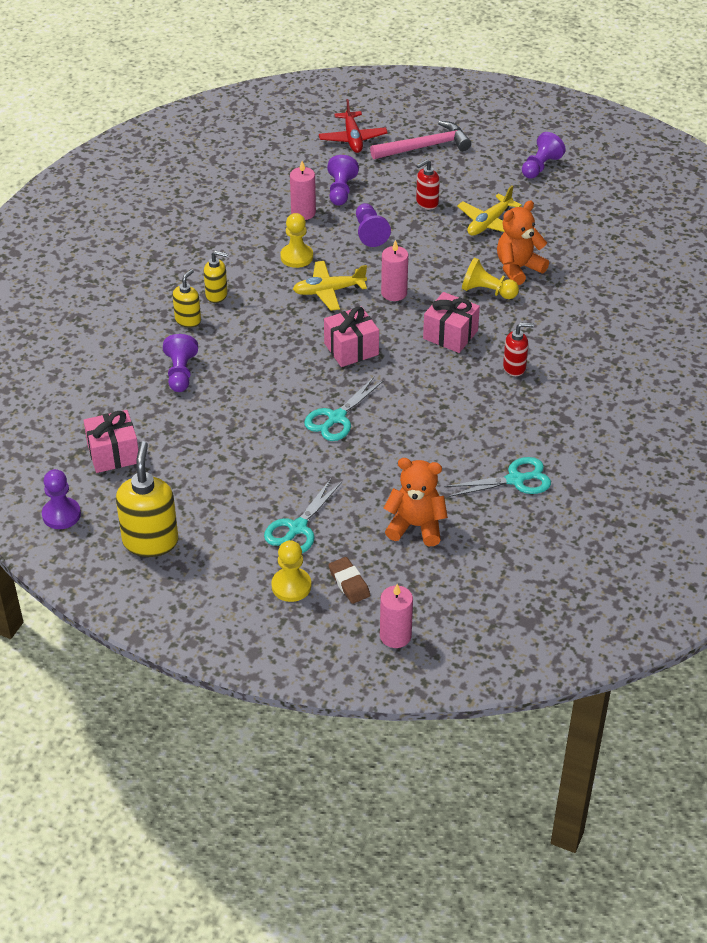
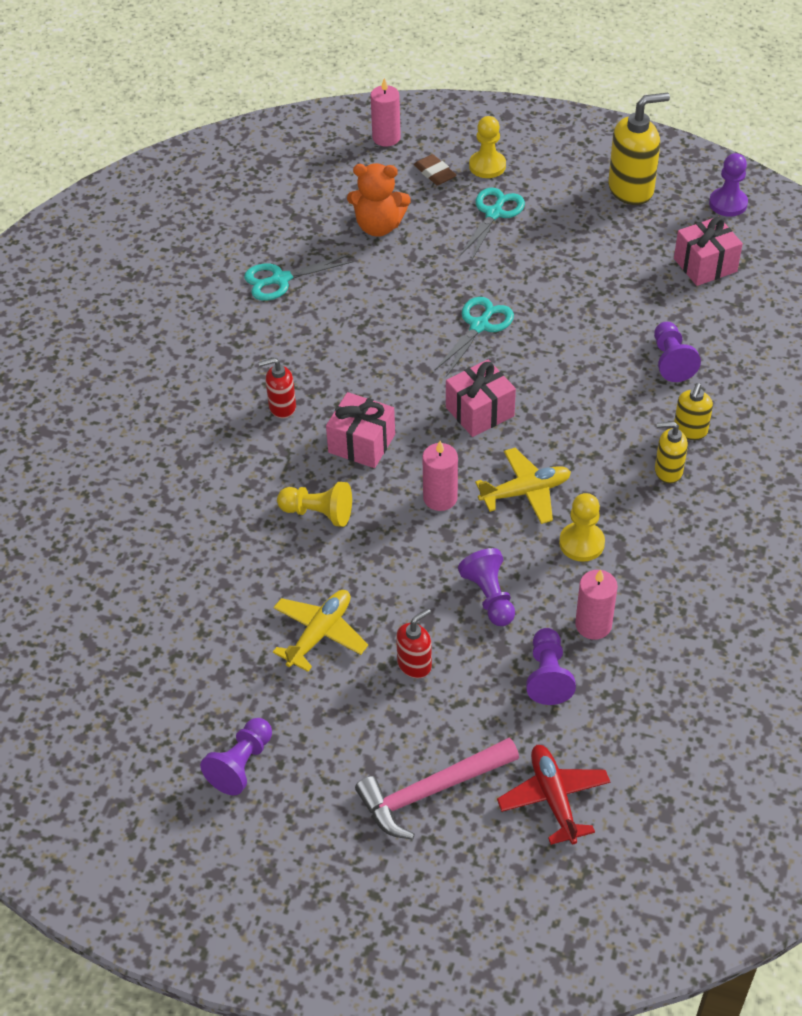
camera: 175 degrees right, 5 degrees up
yellow soap dispenser [116,441,178,557] -> yellow soap dispenser turned 105 degrees counterclockwise [608,93,670,205]
orange teddy bear [497,201,549,285] -> none

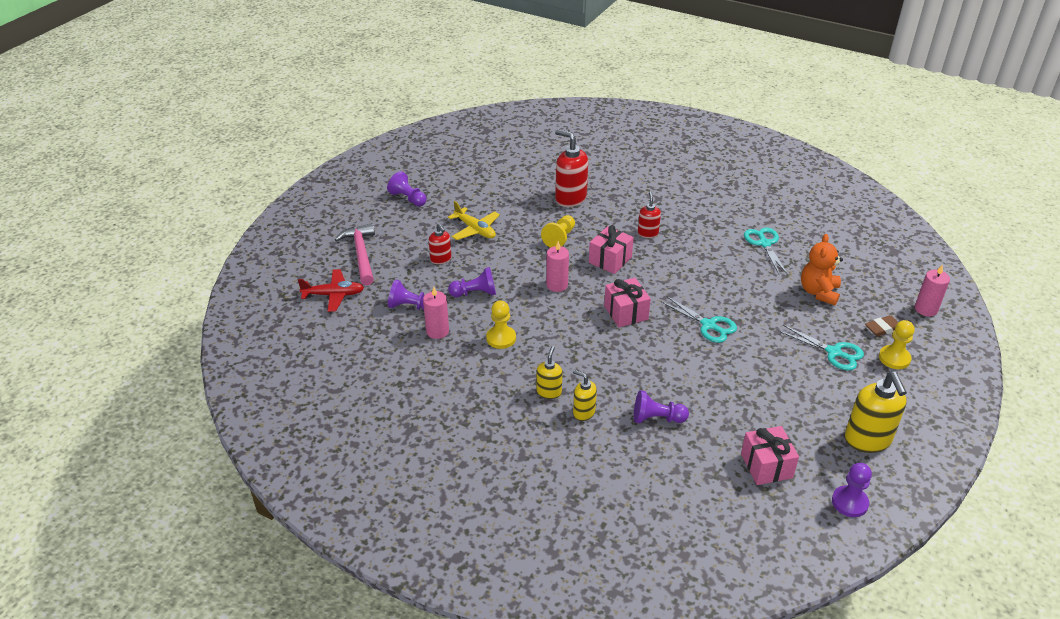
camera: 100 degrees right, 10 degrees down
yellow plane [475,448,571,524] -> none
none -> red soap dispenser [555,129,588,207]

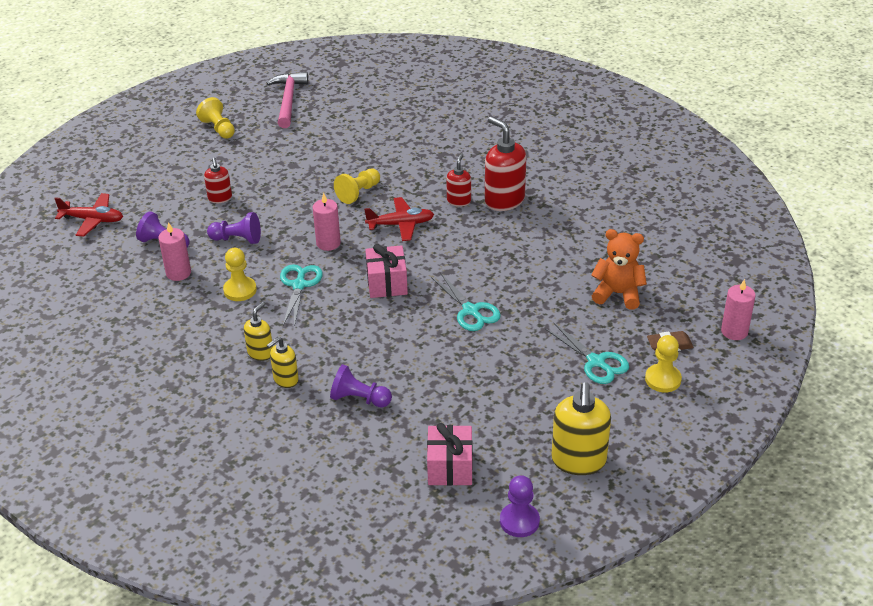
camera: 15 degrees right, 0 degrees up
pink hammer [335,223,375,285] -> pink hammer moved to [267,72,308,128]
purple pawn [387,171,427,206] -> yellow pawn [196,97,235,139]
yellow plane [448,201,500,240] -> none
red soap dispenser [555,129,588,207] -> red soap dispenser moved to [485,117,526,211]
yellow soap dispenser [573,370,597,421] -> yellow soap dispenser turned 90 degrees counterclockwise [267,337,299,388]
pink gift [589,225,634,274] -> red plane [364,197,434,241]
turquoise scissors [744,227,788,275] -> turquoise scissors moved to [280,264,323,327]
orange teddy bear [801,234,843,305] -> orange teddy bear turned 75 degrees clockwise [591,229,647,310]

